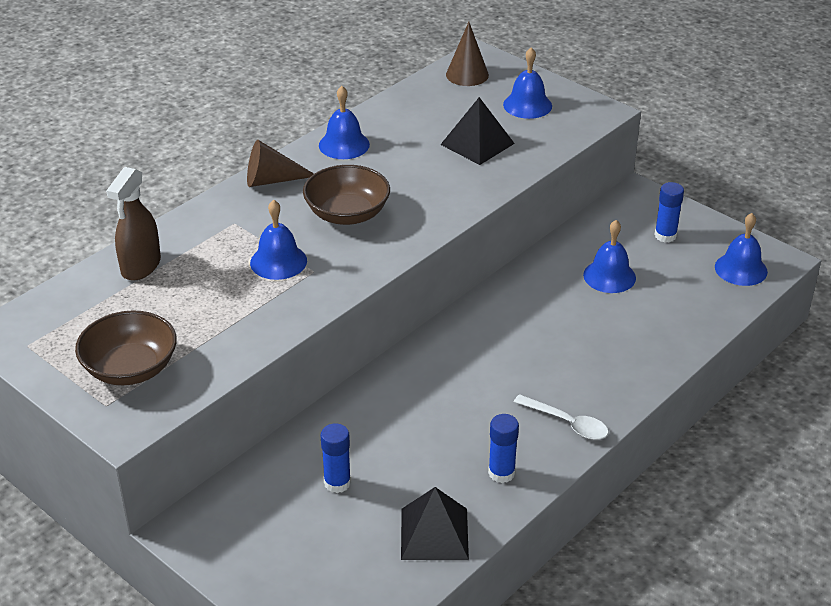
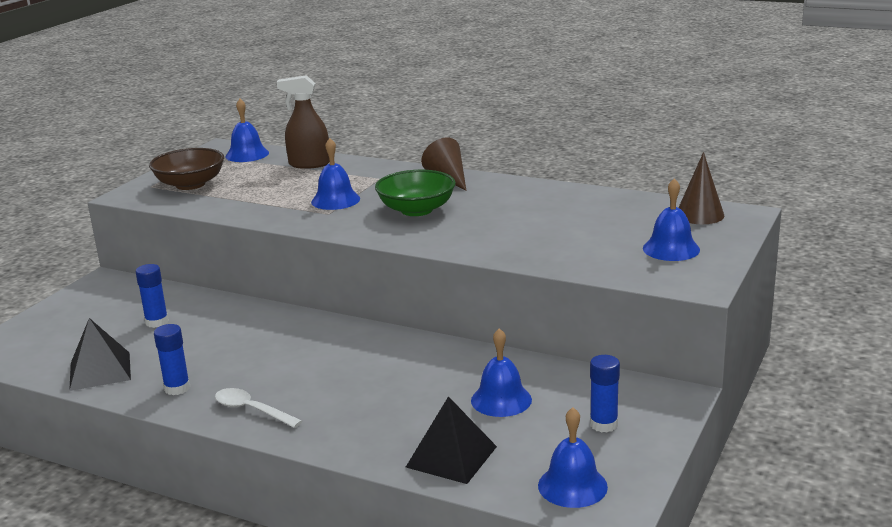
camera: 75 degrees right, 15 degrees down
brown bowl [303,165,390,225] -> green bowl [375,170,456,216]
blue bell [319,86,370,159] -> blue bell moved to [225,99,269,162]
black pyramid [440,97,515,165] -> black pyramid moved to [406,396,497,484]
white spoon [514,394,609,440] -> white spoon turned 105 degrees clockwise [215,388,302,428]

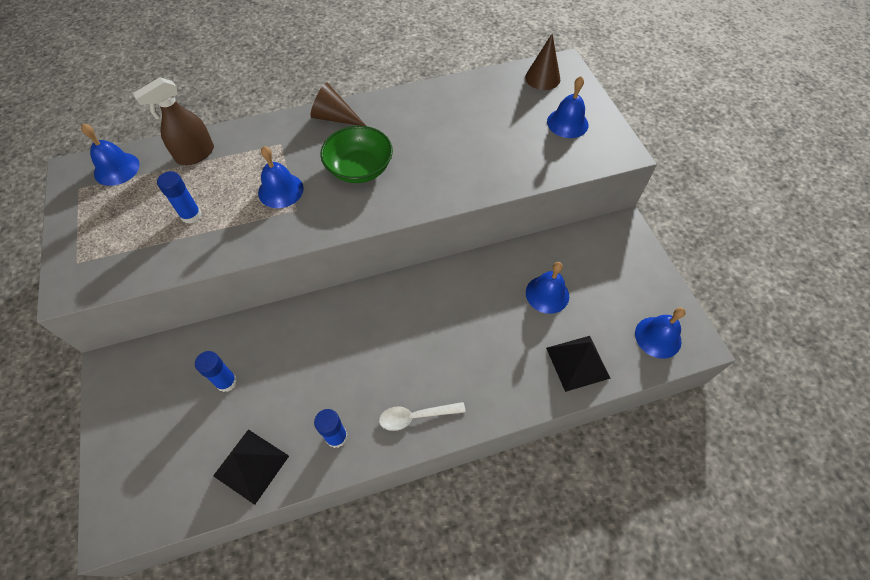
camera: 45 degrees left, 35 degrees up
brown bowl [149,148,224,190] -> none
blue glue stick [590,355,620,432] -> blue glue stick moved to [157,171,201,224]

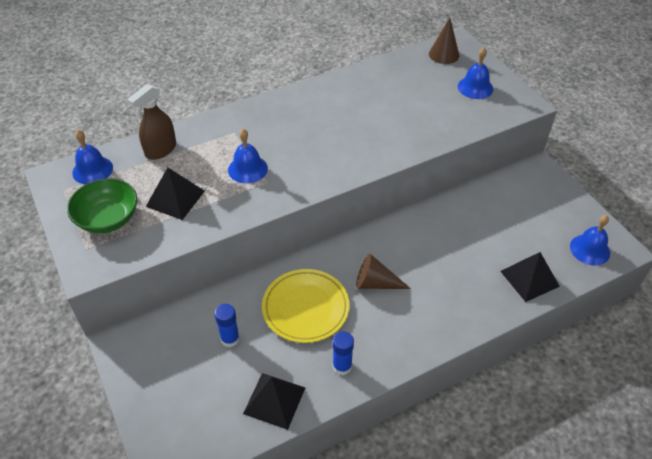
camera: 10 degrees left, 10 degrees down
blue glue stick [157,171,201,224] -> black pyramid [146,167,205,220]
brown cone [310,82,366,126] -> brown cone moved to [356,253,411,289]
green bowl [320,126,393,183] -> green bowl moved to [67,178,137,233]
white spoon [379,402,466,431] -> none
blue bell [526,262,569,314] -> none
none -> yellow plate [262,269,350,343]

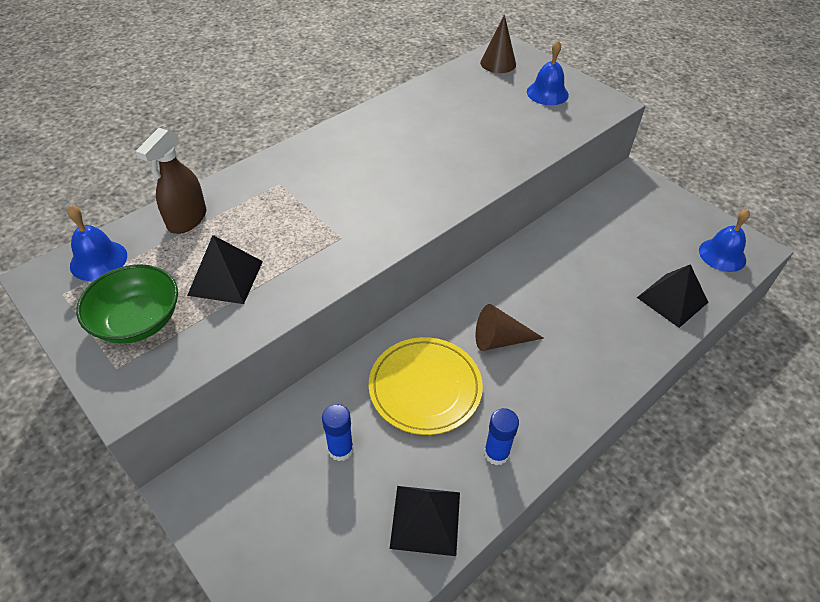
camera: 15 degrees left, 0 degrees up
blue bell [228,129,268,184] -> none

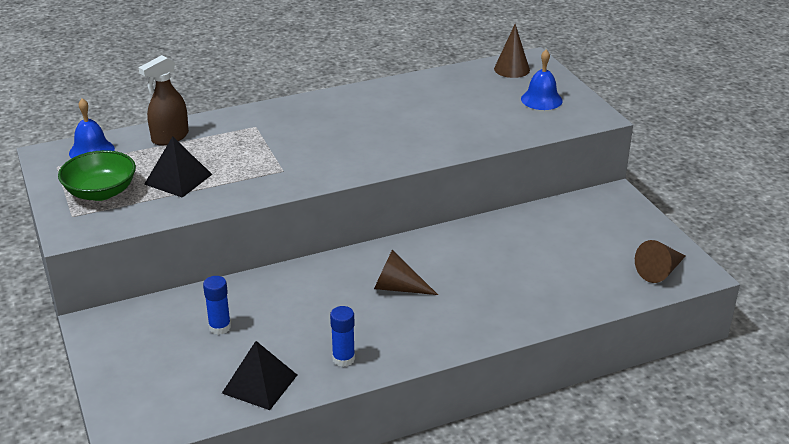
camera: 20 degrees right, 15 degrees down
yellow plate [369,337,483,435] -> none
black pyramid [637,264,708,328] -> none
blue bell [699,209,750,272] -> brown cone [635,240,686,283]

